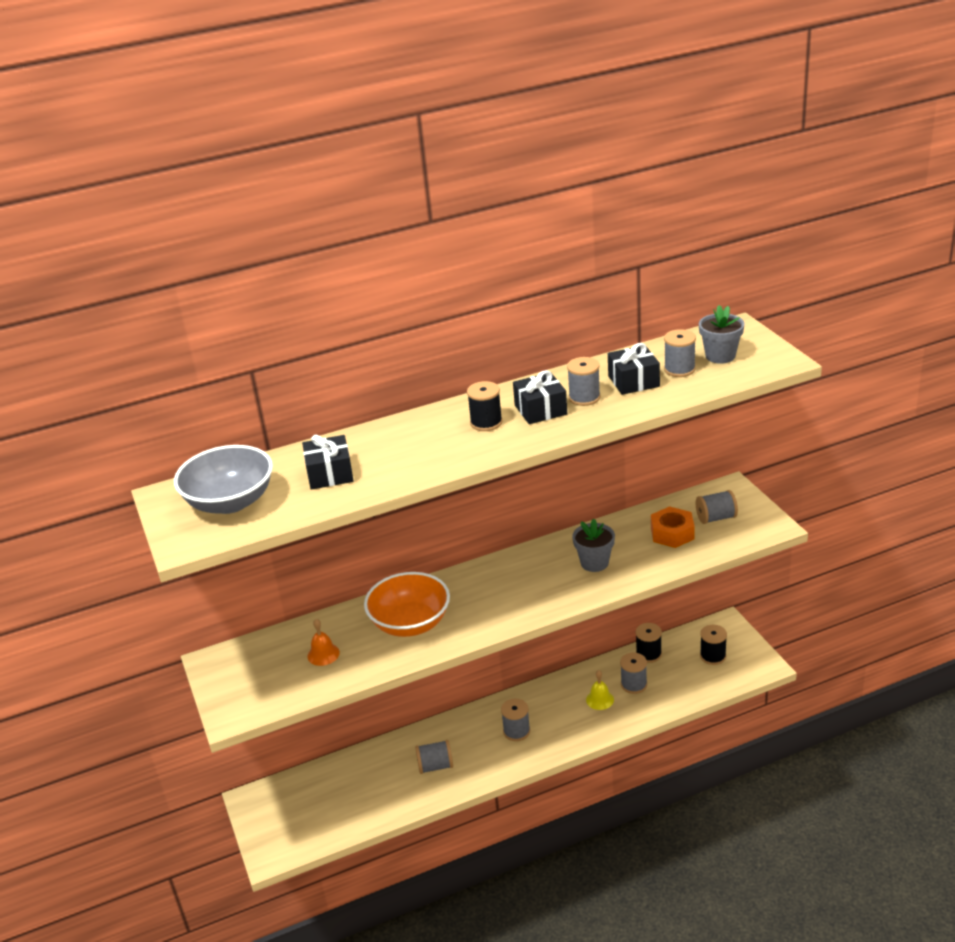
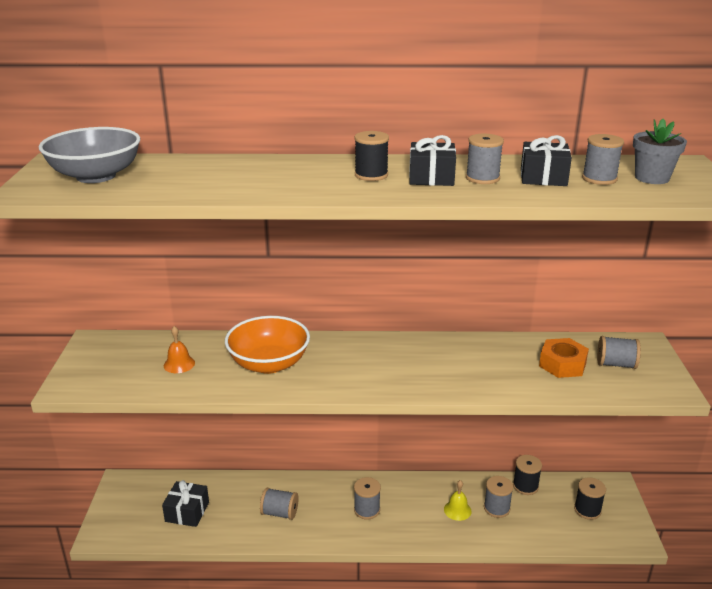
camera: 20 degrees right, 5 degrees down
black gift [302,435,354,490] -> black gift moved to [162,480,209,527]
grey flower pot [572,519,615,572] -> none

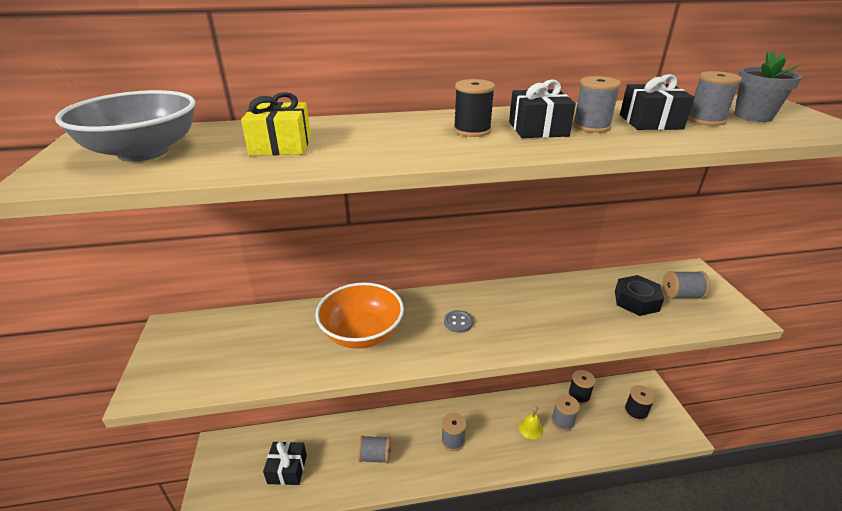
camera: 10 degrees left, 5 degrees up
orange bell [164,326,195,373] -> none
orange nut [539,338,589,378] -> black nut [615,275,664,316]
none -> yellow gift [241,92,311,156]
none -> grey button [444,310,473,333]

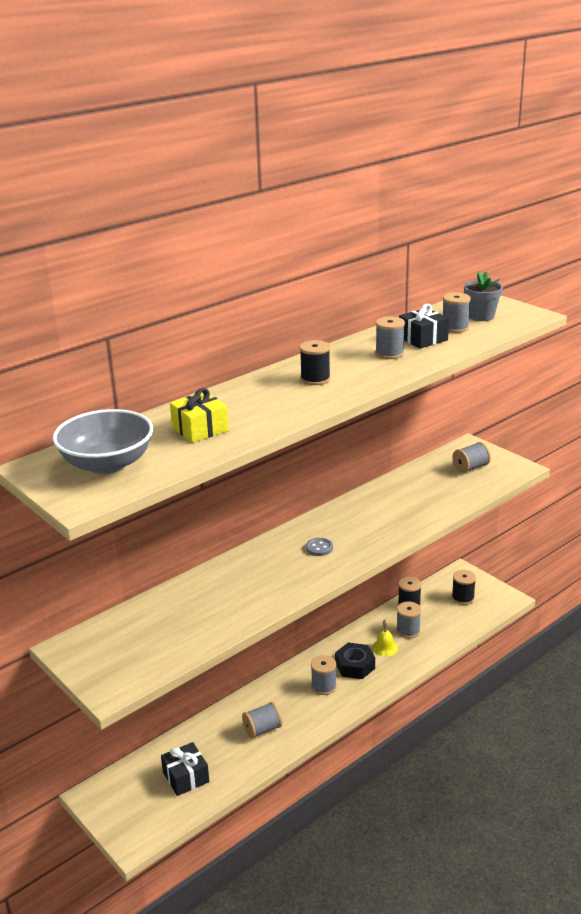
camera: 30 degrees left, 5 degrees down
orange bowl [315,282,404,349] -> none
black gift [509,79,576,138] -> none
black nut [615,275,664,316] -> black nut moved to [335,643,375,679]

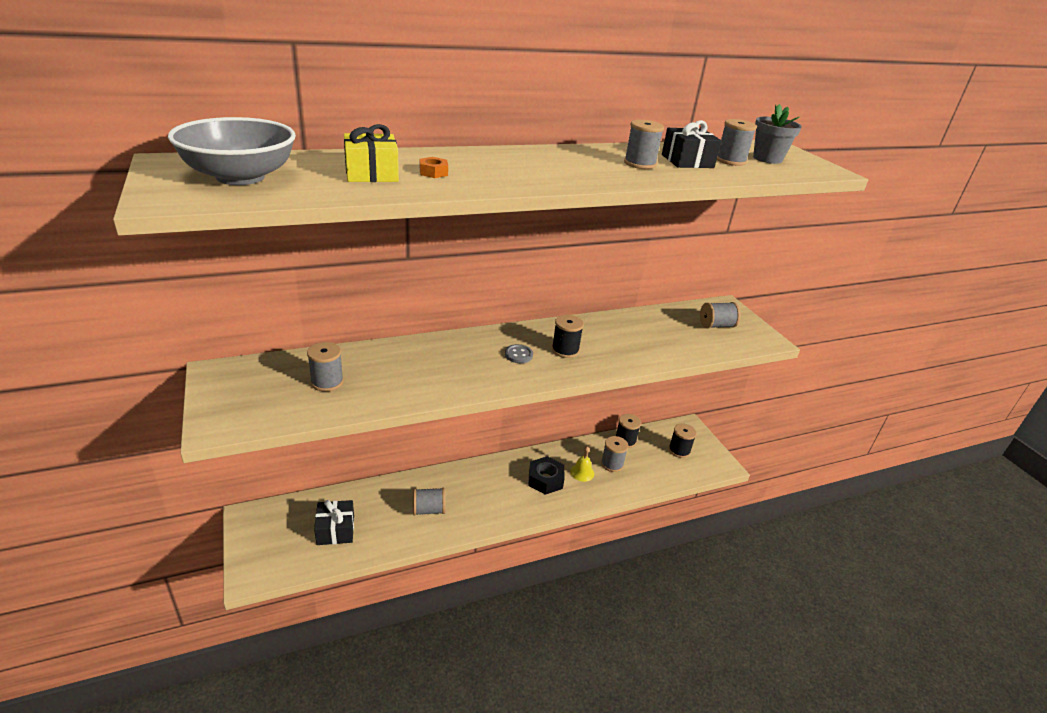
camera: 15 degrees right, 5 degrees up
black spool [300,340,331,385] -> black spool moved to [552,315,584,358]
grey spool [311,655,337,695] -> grey spool moved to [307,342,344,392]
none -> orange nut [420,157,448,178]

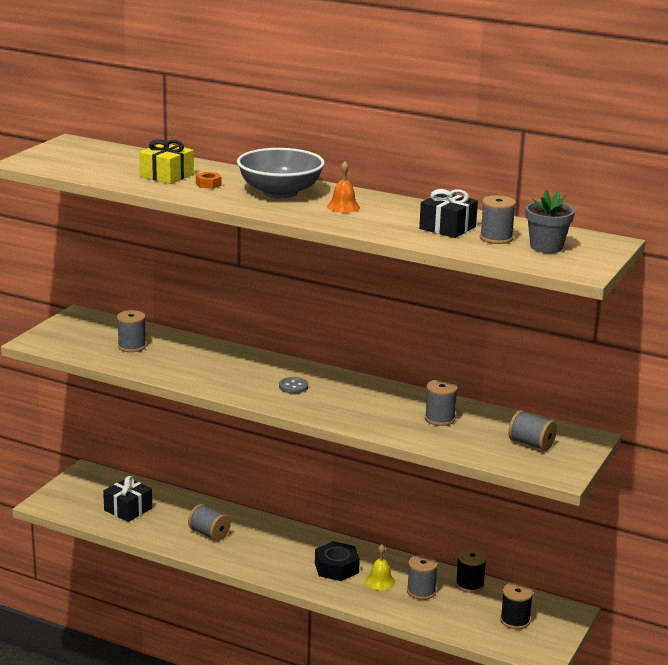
camera: 50 degrees right, 10 degrees down
grey bowl [168,117,296,185] -> grey bowl moved to [237,148,325,198]
black spool [552,315,584,358] -> none
grey spool [624,120,664,169] -> grey spool moved to [425,379,458,426]
none -> orange bell [327,161,360,213]

